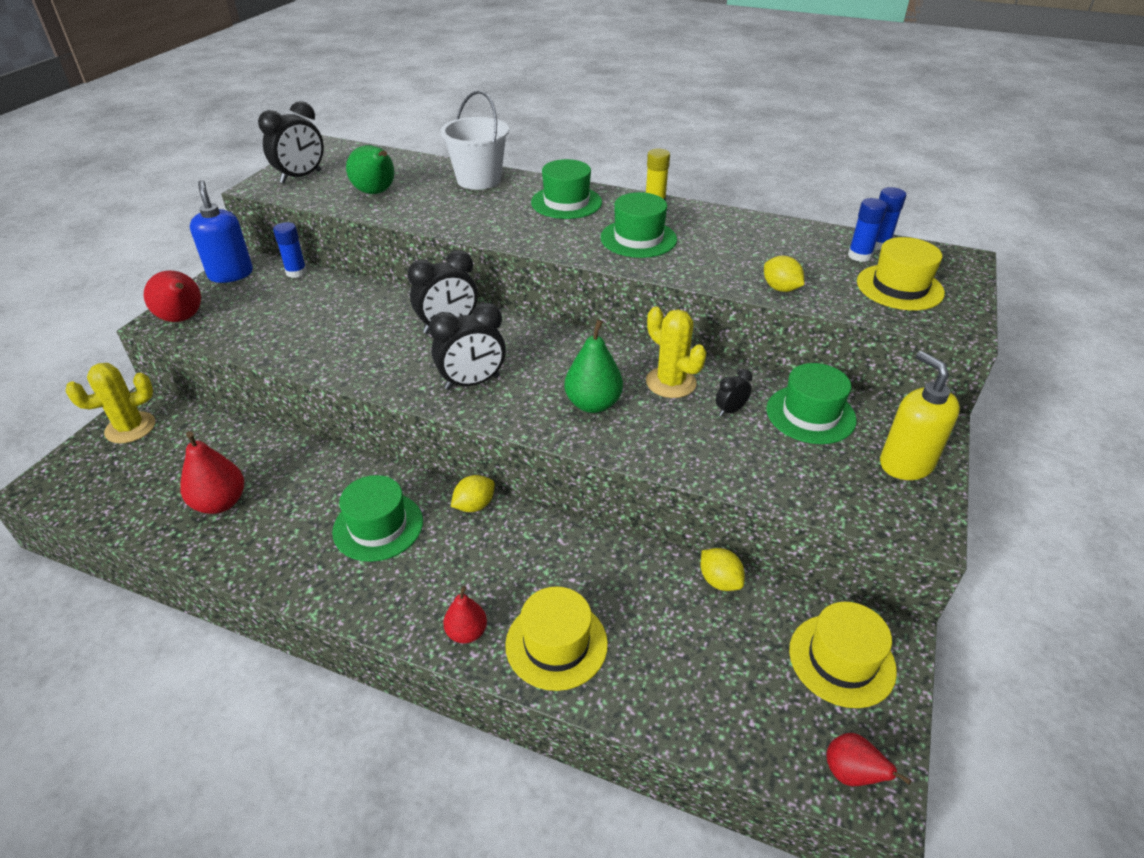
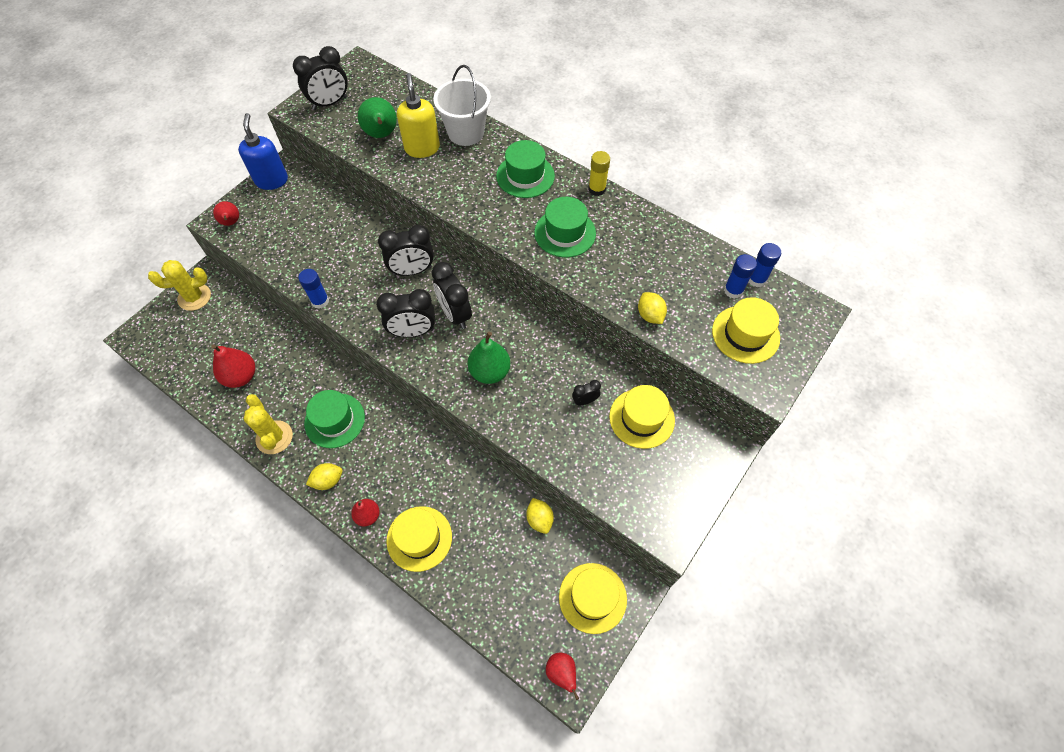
camera: 15 degrees right, 20 degrees up
red pear [144,270,201,322] -> red pear [213,201,239,226], size x0.63
blue glue stick [273,222,307,278] -> blue glue stick moved to [298,269,329,309]
yellow lemon [451,475,495,512] -> yellow lemon moved to [306,463,343,490]
yellow cactus [646,307,707,398] -> yellow cactus moved to [244,394,293,454]
green hat [766,363,857,444] -> yellow hat [609,385,675,449]
yellow soap dispenser [880,351,960,480] -> yellow soap dispenser moved to [397,73,440,158]
none -> black clock [432,262,472,329]

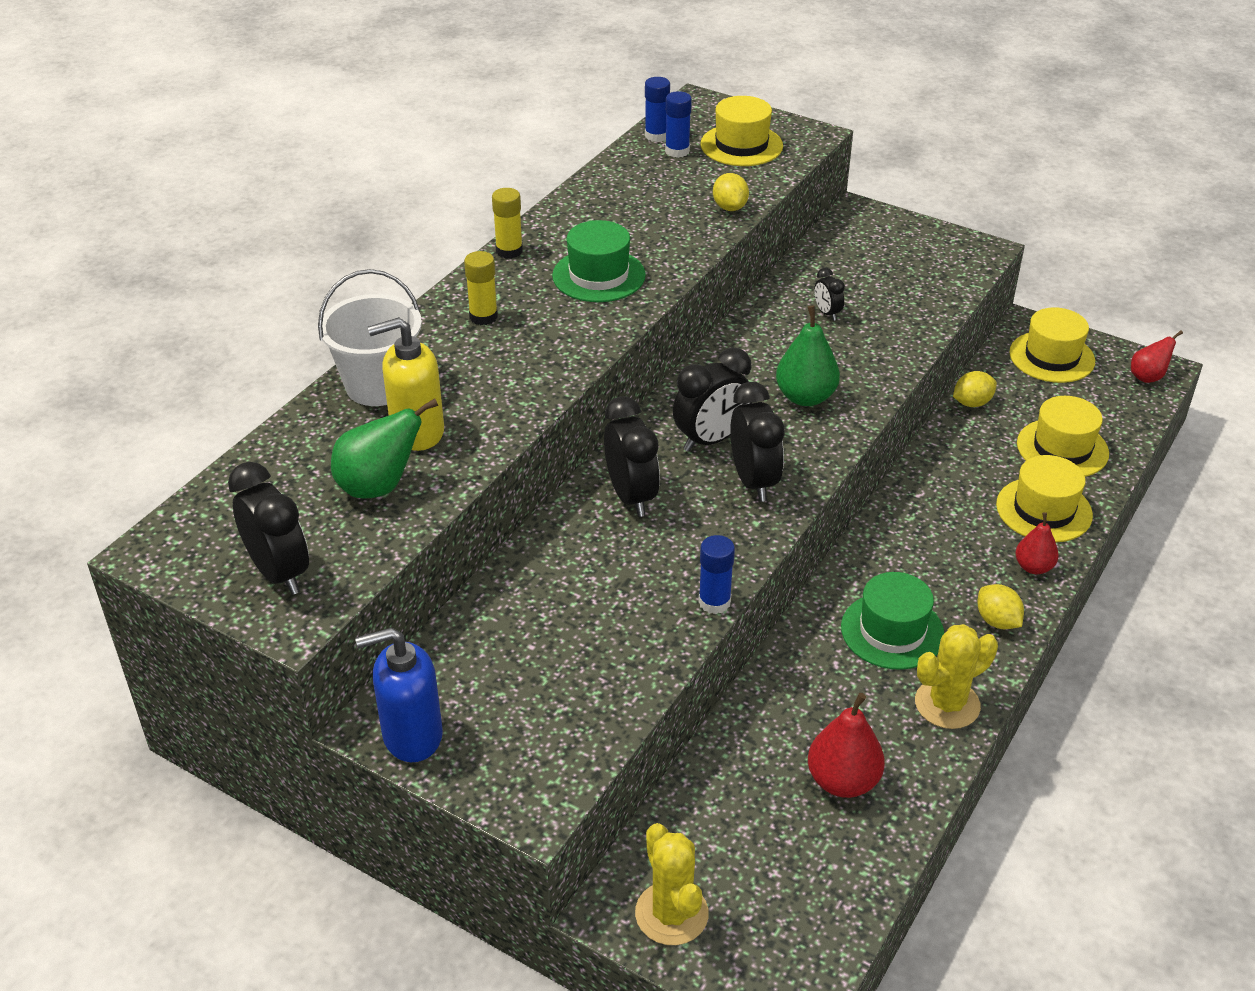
camera: 95 degrees left, 20 degrees down
red pear [213,201,239,226] -> none
green hat [496,140,555,198] -> yellow glue stick [464,251,498,325]
yellow hat [609,385,675,449] -> yellow hat moved to [1017,396,1109,477]
yellow lemon [638,292,667,324] -> yellow lemon turned 75 degrees counterclockwise [713,173,749,211]

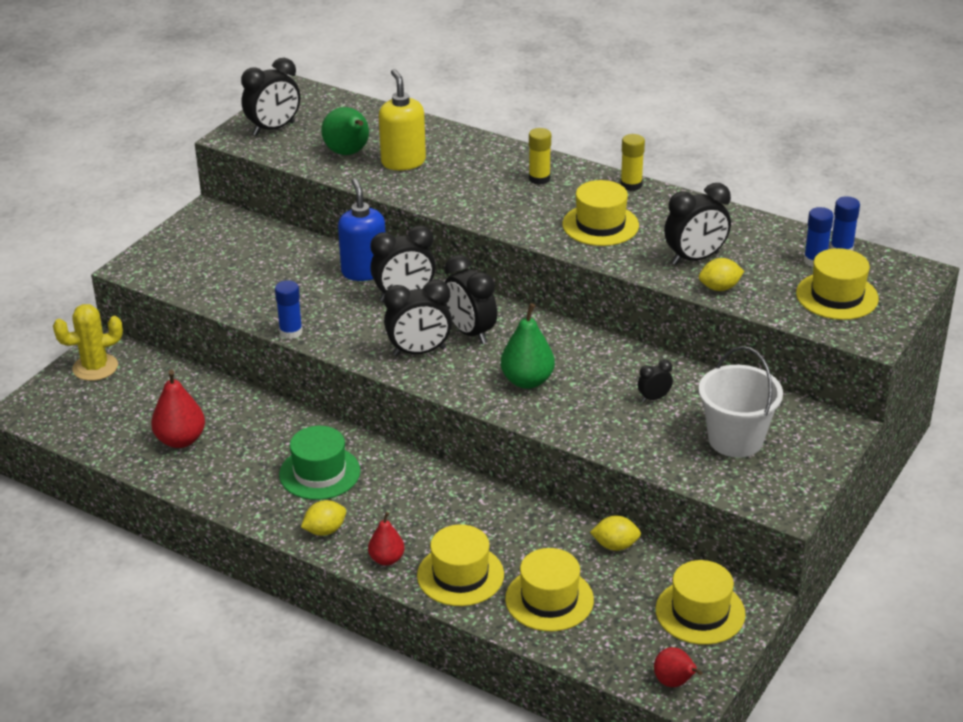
camera: 90 degrees right, 5 degrees down
white bucket [318,269,422,406] -> white bucket moved to [698,346,783,457]
blue soap dispenser [355,628,443,762] -> blue soap dispenser moved to [338,178,385,281]
green hat [552,220,646,302] -> yellow hat [562,180,639,246]
yellow cactus [915,624,998,729] -> none
yellow lemon [953,371,997,407] -> yellow lemon turned 60 degrees counterclockwise [590,515,641,551]
none -> black clock [664,183,731,265]

